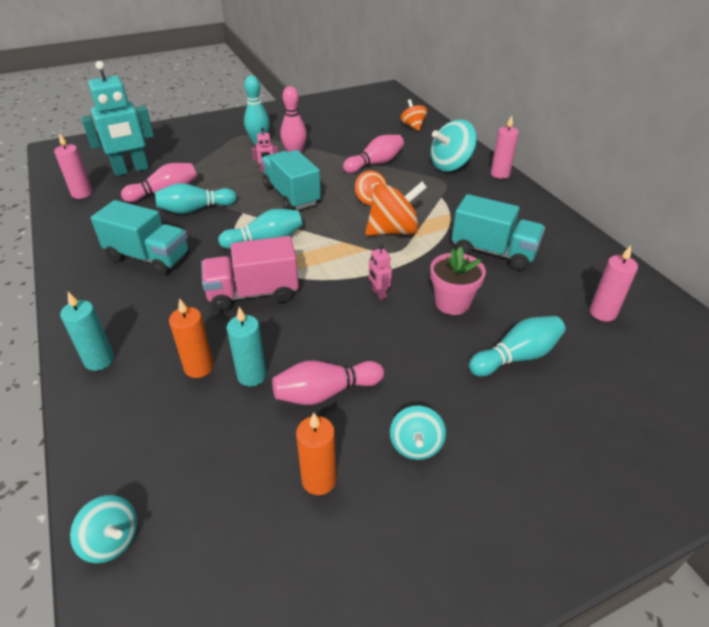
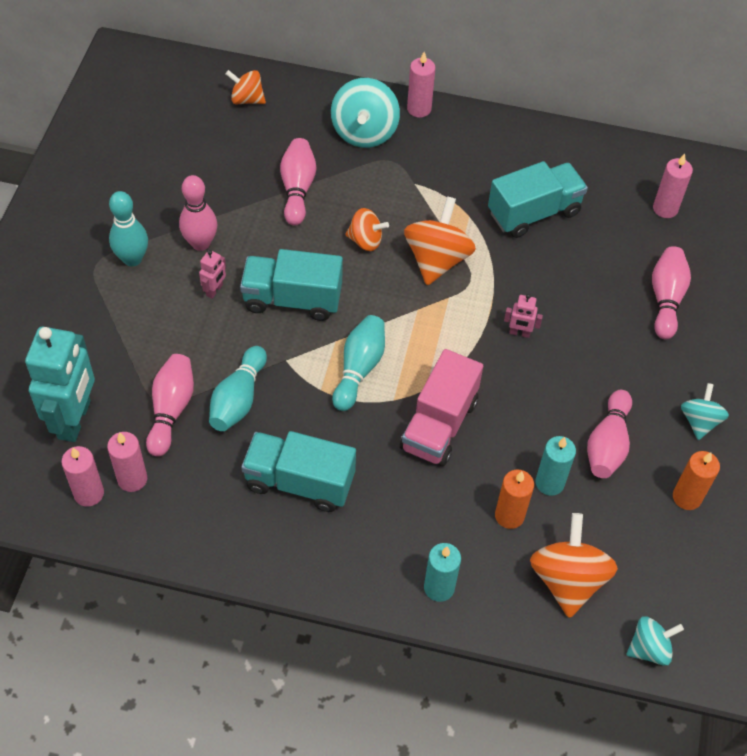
camera: 55 degrees left, 15 degrees up
turquoise truck [91,200,190,276] -> turquoise truck turned 135 degrees counterclockwise [241,431,356,512]
turquoise spinning top [390,406,446,460] -> turquoise spinning top turned 120 degrees counterclockwise [681,383,729,440]
pink flower pot [430,247,486,315] -> none
turquoise bowling pin [469,316,566,377] -> pink bowling pin [652,246,691,339]
none -> pink candle [107,432,147,492]
none -> orange spinning top [530,513,618,618]

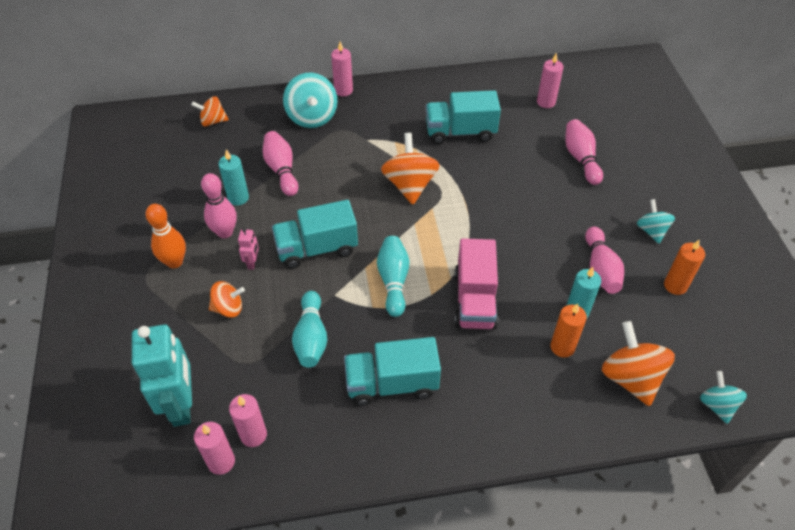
camera: 20 degrees left, 5 degrees down
turquoise bowling pin [109,191,148,266] -> orange bowling pin [146,204,186,268]
pink bowling pin [146,354,194,456] -> none
orange spinning top [345,208,389,251] -> orange spinning top moved to [209,281,245,318]
turquoise candle [424,543,461,602] -> turquoise candle moved to [218,150,249,206]
turquoise truck [488,161,588,238] -> turquoise truck turned 135 degrees counterclockwise [426,90,501,144]
pink robot [504,294,543,338] -> none
turquoise spinning top [626,616,684,666] -> turquoise spinning top turned 60 degrees counterclockwise [700,371,747,424]

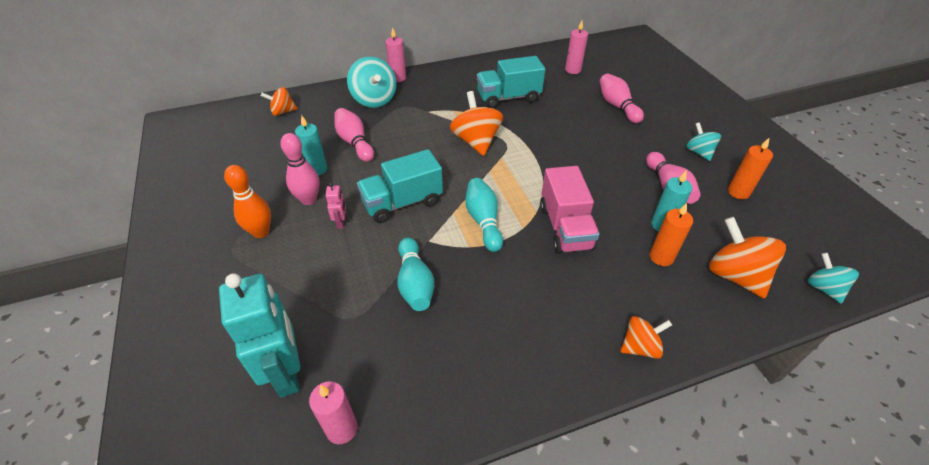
camera: 10 degrees left, 5 degrees down
orange spinning top [209,281,245,318] -> orange spinning top moved to [621,316,672,359]
pink candle [229,394,267,447] -> none
turquoise truck [344,337,441,406] -> none

